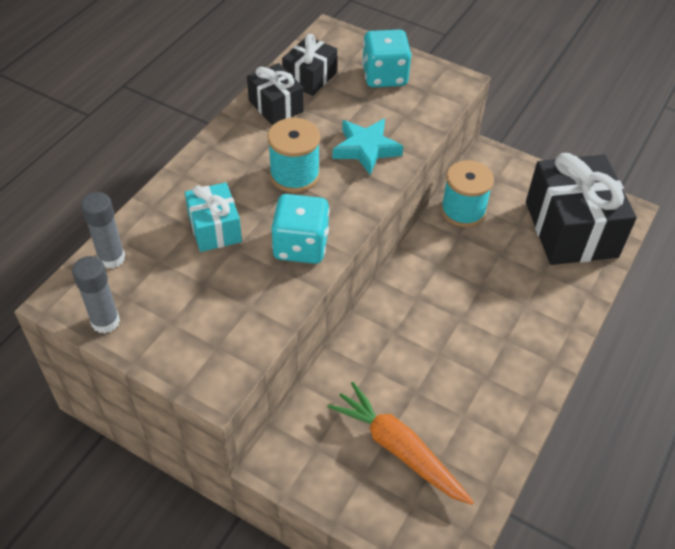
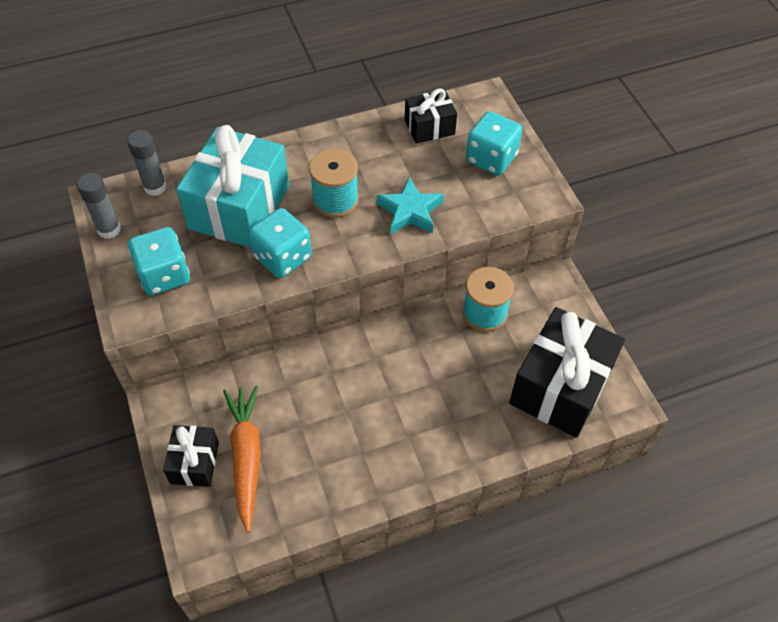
camera: 40 degrees right, 5 degrees up
turquoise gift [185,182,242,252] -> turquoise gift [176,125,289,248], size x1.92
black gift [247,63,304,125] -> black gift moved to [163,425,219,487]
none -> turquoise dice [128,227,190,295]

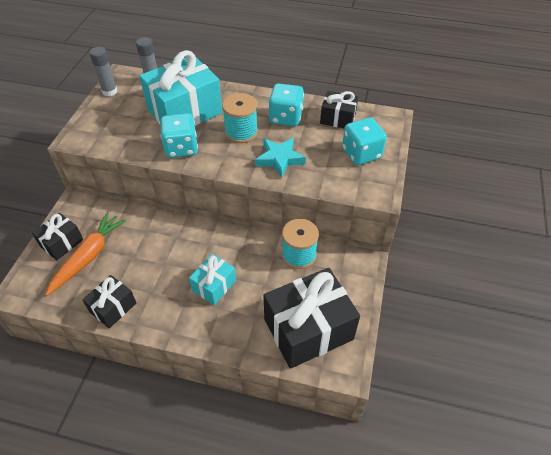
camera: 35 degrees right, 5 degrees down
turquoise dice [128,227,190,295] -> turquoise dice moved to [269,83,304,126]
none -> black gift [82,275,136,328]
none -> turquoise gift [189,254,236,305]

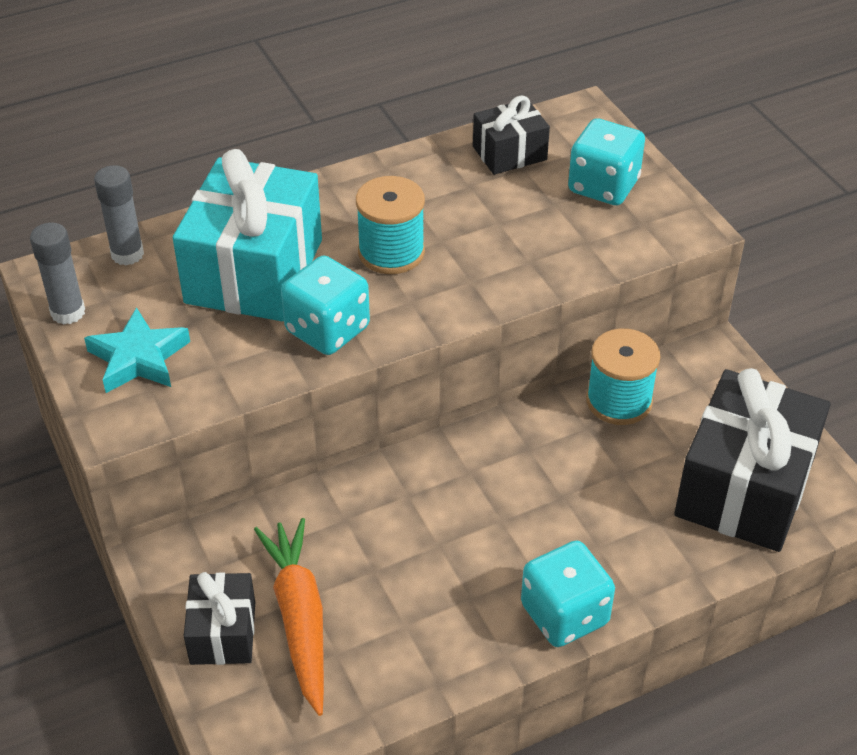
camera: 40 degrees left, 5 degrees down
black gift [82,275,136,328] -> none
turquoise gift [189,254,236,305] -> none
turquoise star [255,138,306,178] -> turquoise star moved to [84,307,190,393]
turquoise dice [269,83,304,126] -> turquoise dice moved to [521,541,615,647]

